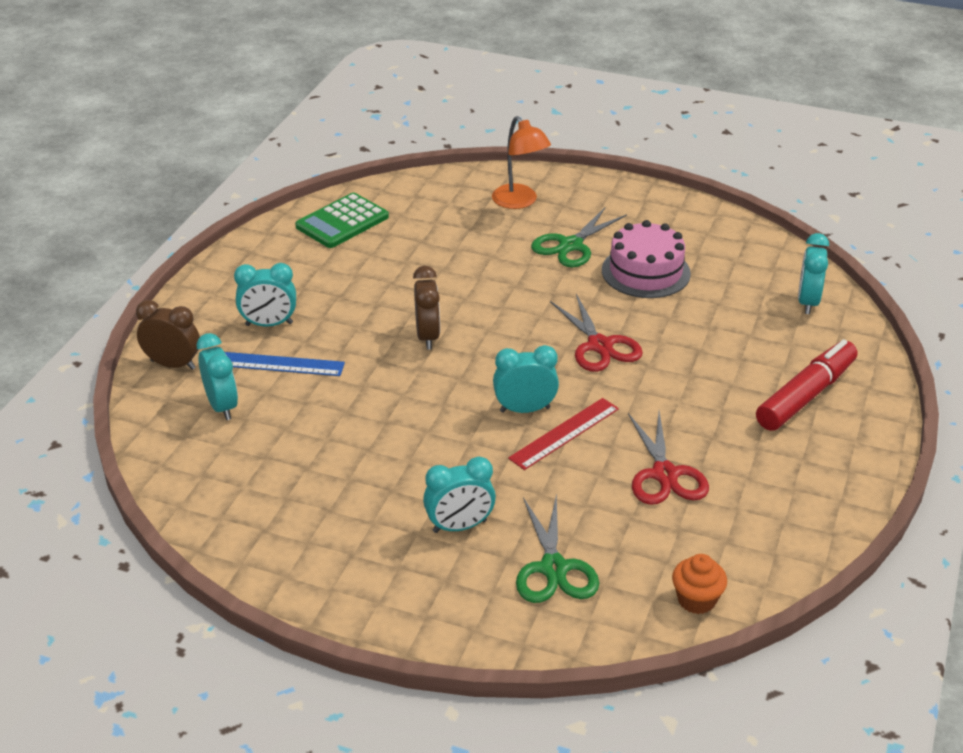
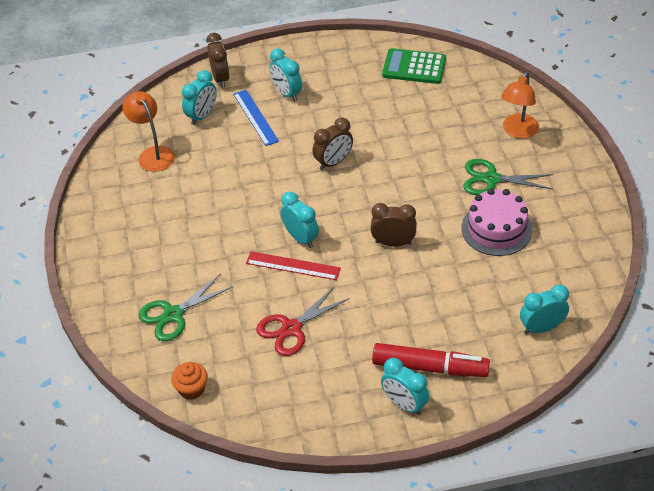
camera: 60 degrees right, 10 degrees up
turquoise clock [423,457,496,533] -> turquoise clock moved to [381,358,429,415]
red scissors [550,294,643,372] -> brown clock [370,203,417,247]
none -> orange lamp [123,91,175,172]

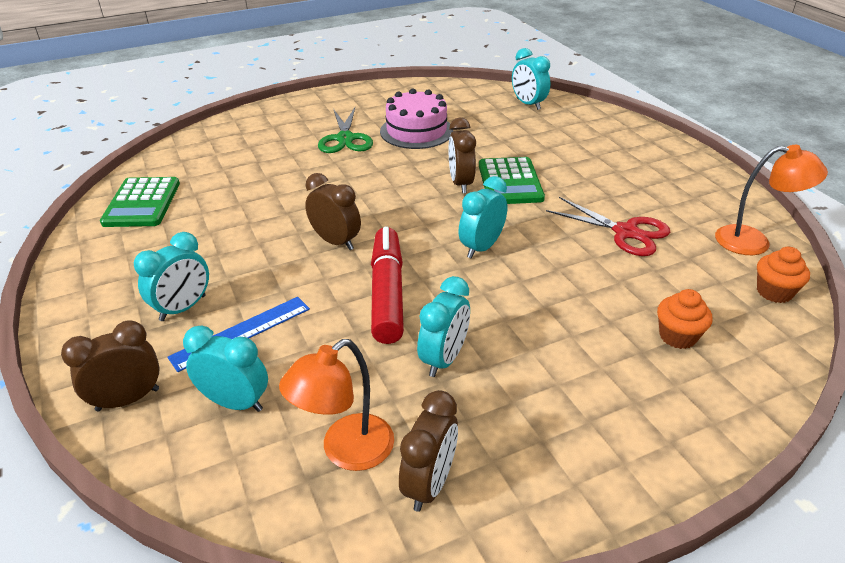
camera: 105 degrees left, 10 degrees down
green scissors [138,274,234,341] -> orange cupcake [657,289,713,349]
red ruler [246,251,341,280] -> none
red marker [372,343,490,377] -> red marker moved to [371,227,404,344]
turquoise clock [381,358,429,415] -> turquoise clock moved to [417,276,470,377]
orange lamp [501,72,539,139] -> orange lamp moved to [715,145,828,255]
none -> brown clock [399,390,458,512]
none -> green calculator [479,157,545,204]

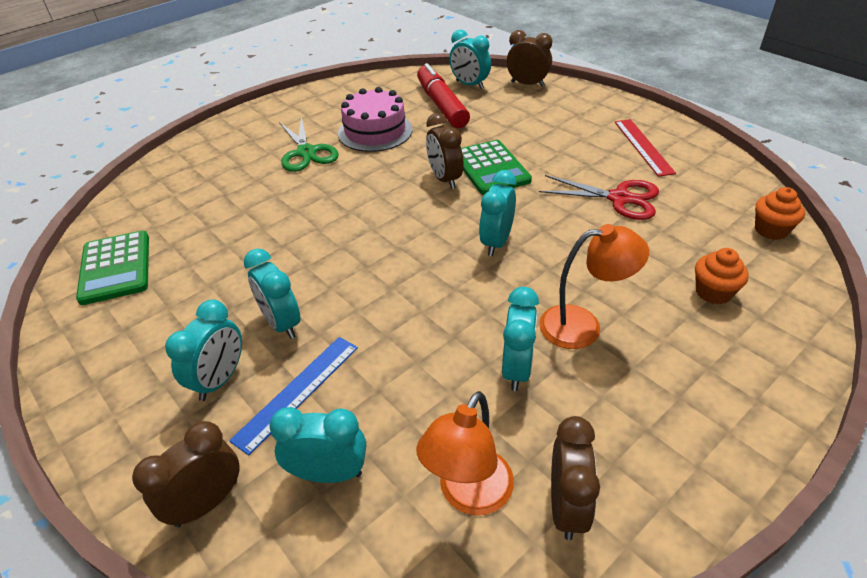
camera: 15 degrees left, 5 degrees up
brown clock [305,173,361,250] -> brown clock moved to [507,30,552,87]
red marker [371,227,404,344] -> red marker moved to [417,63,470,128]
orange lamp [715,145,828,255] -> orange lamp moved to [539,224,649,349]
none -> turquoise clock [244,248,301,339]
none -> red ruler [615,119,676,177]

